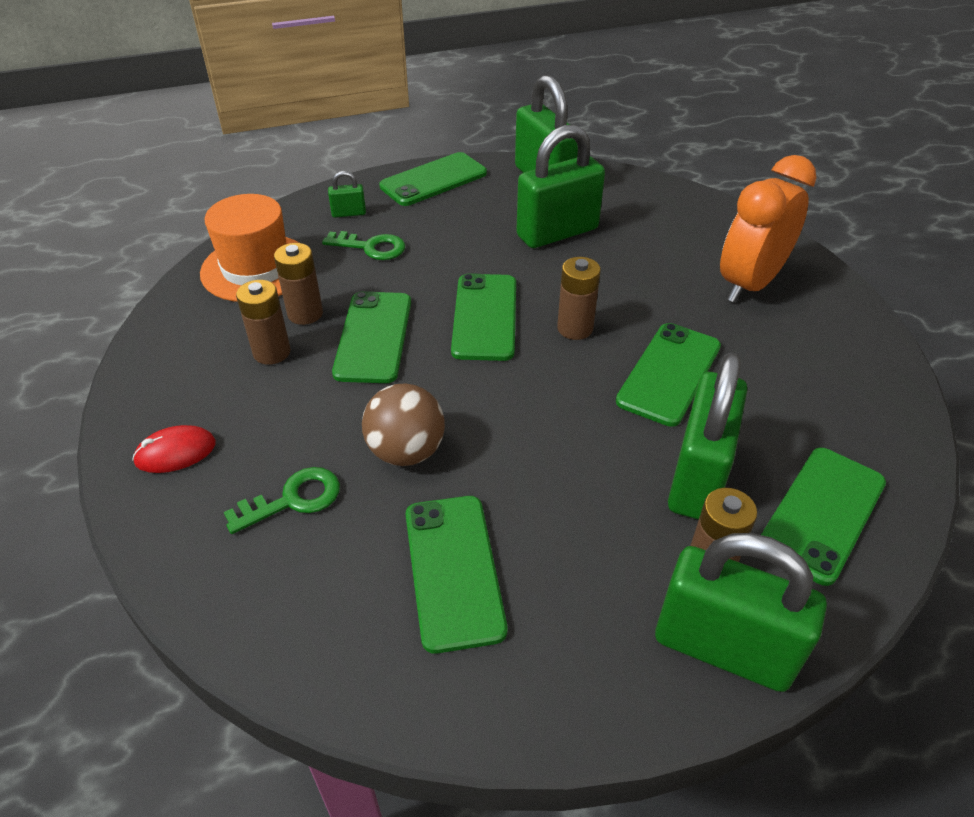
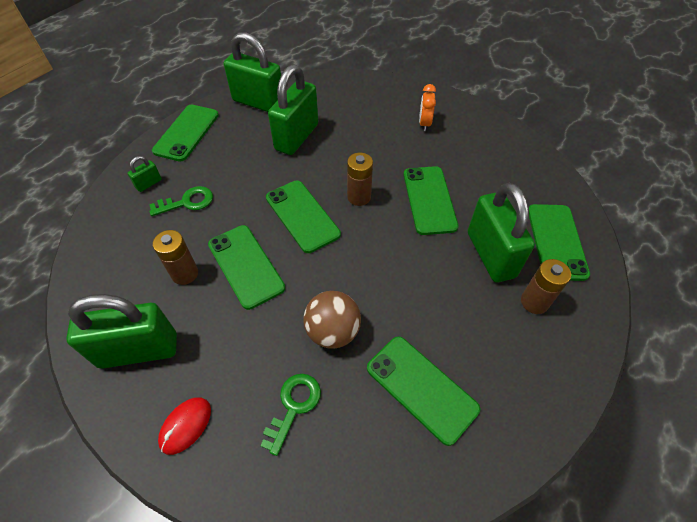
camera: 35 degrees left, 10 degrees up
orange hat [200,194,299,302] -> none
brown battery [236,280,291,365] -> none
green padlock [655,533,827,692] -> green padlock moved to [66,294,177,369]
orange clock [720,155,816,303] -> orange clock [419,84,436,131], size x0.49

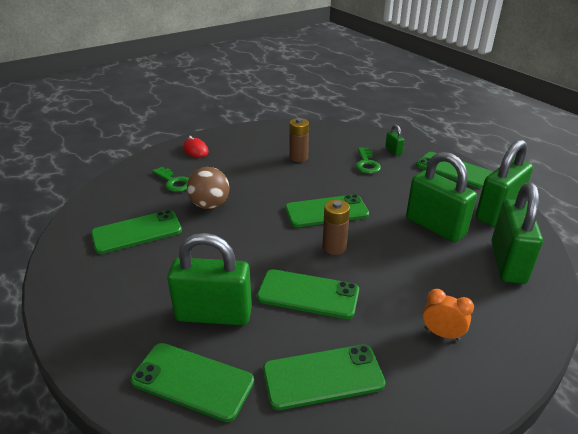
camera: 110 degrees right, 20 degrees down
green padlock [66,294,177,369] -> green padlock moved to [491,183,543,284]
green phone [208,225,285,310] -> green phone moved to [263,345,386,410]
brown battery [521,259,571,314] -> none

